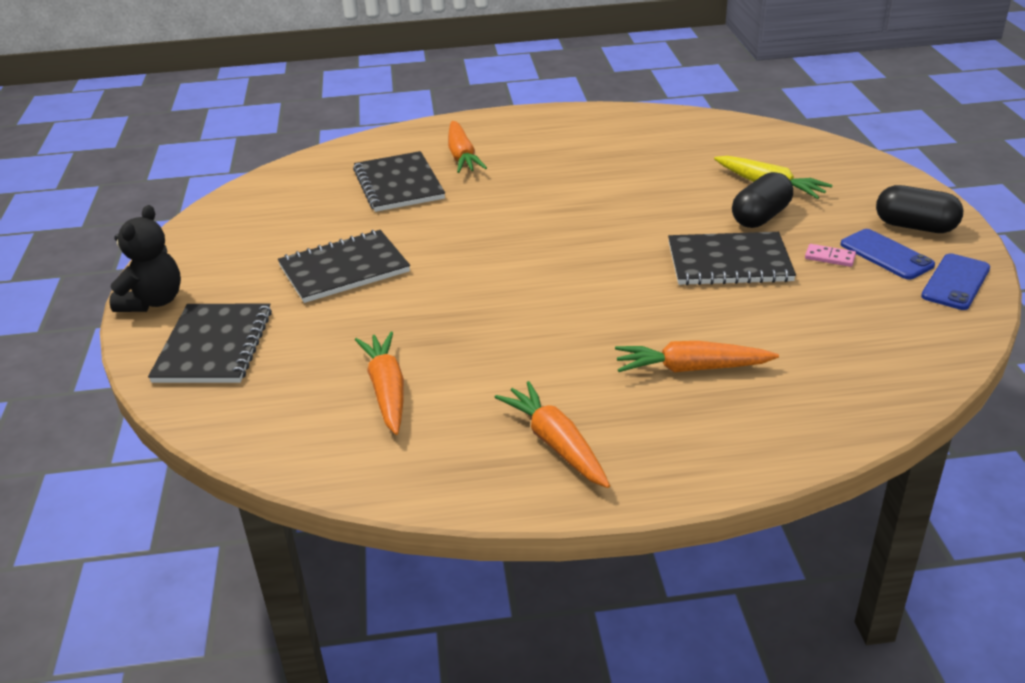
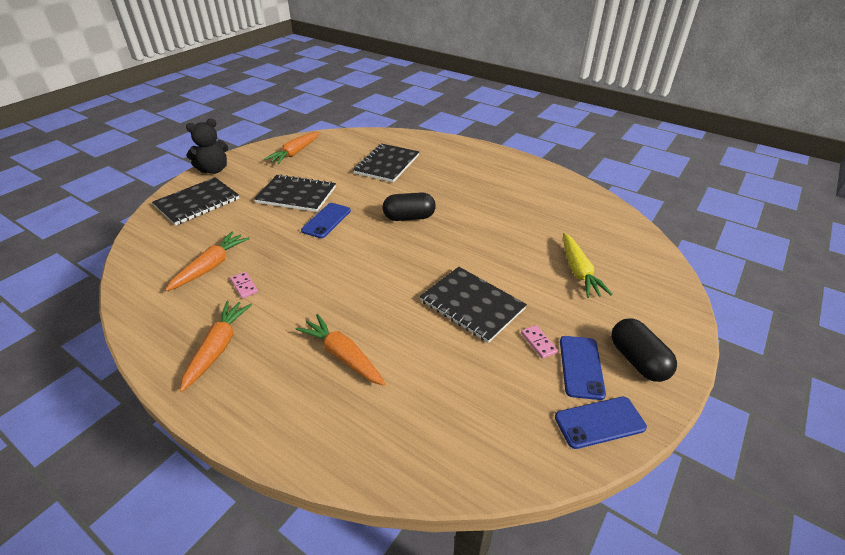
camera: 40 degrees right, 5 degrees up
orange carrot [448,121,487,173] -> orange carrot moved to [264,132,319,164]
black capsule [732,172,793,228] -> black capsule moved to [382,192,436,221]
none -> pink domino [230,272,258,299]
none -> blue phone [301,203,351,238]

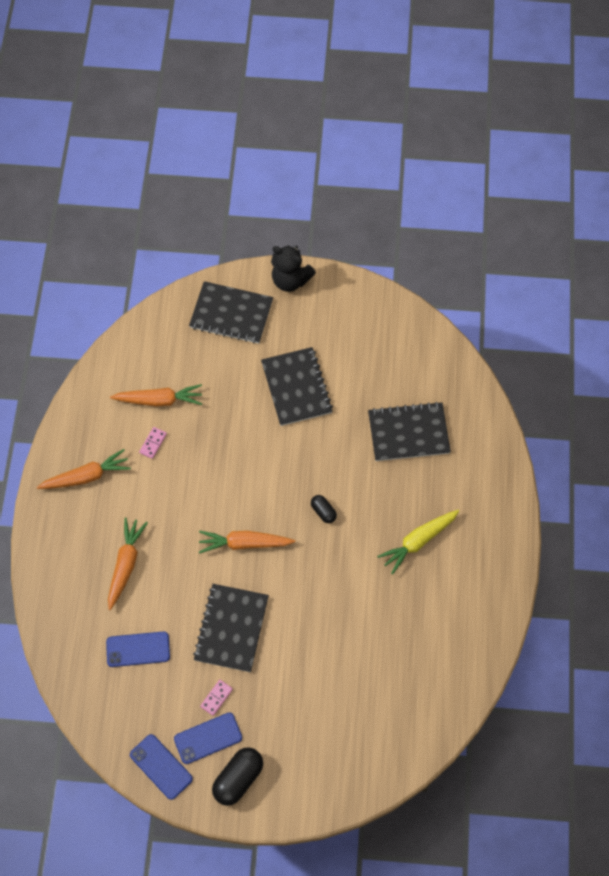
camera: 60 degrees right, 25 degrees up
orange carrot [264,132,319,164] -> orange carrot moved to [199,531,295,554]
blue phone [301,203,351,238] -> blue phone moved to [106,632,170,667]
black capsule [382,192,436,221] -> black capsule [311,495,337,523], size x0.56
yellow carrot [563,233,613,298] -> yellow carrot moved to [377,510,459,574]

